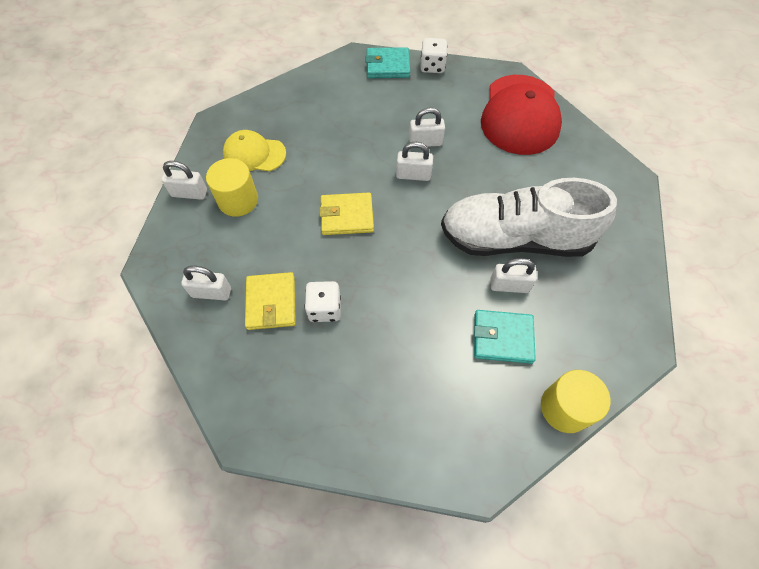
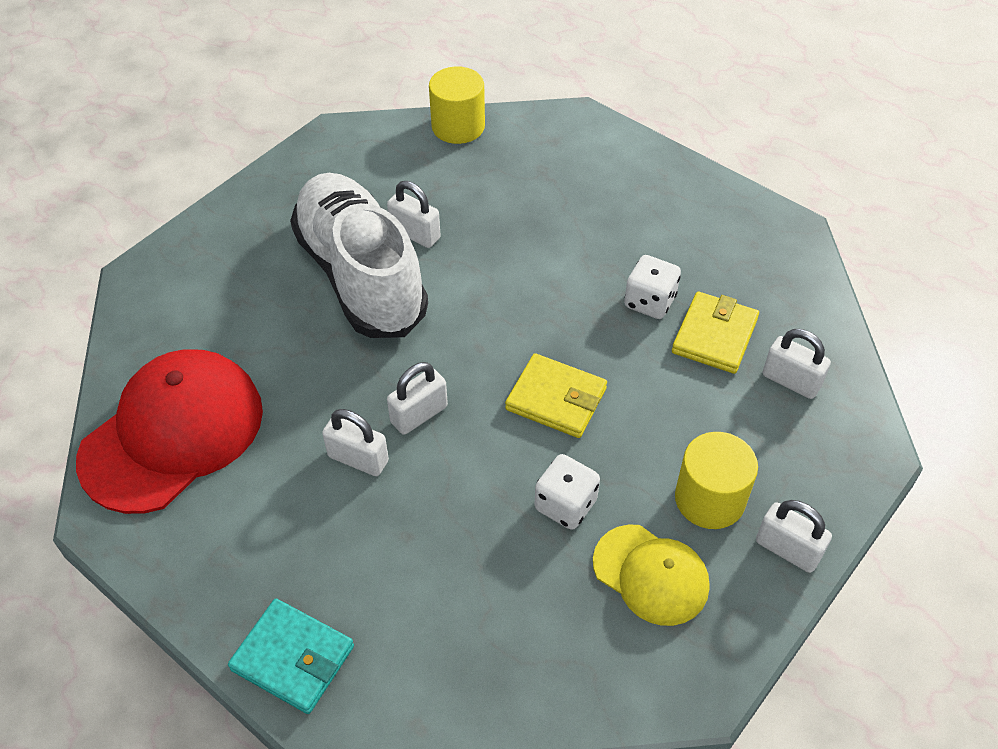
camera: 150 degrees left, 10 degrees down
white padlock [396,142,433,181] -> white padlock turned 75 degrees counterclockwise [387,362,448,435]
white dice [420,38,448,73] -> white dice moved to [535,454,600,530]
white shoe [441,178,617,257] -> white shoe turned 150 degrees counterclockwise [290,173,428,338]
turquoise wallet [474,310,536,364] -> none

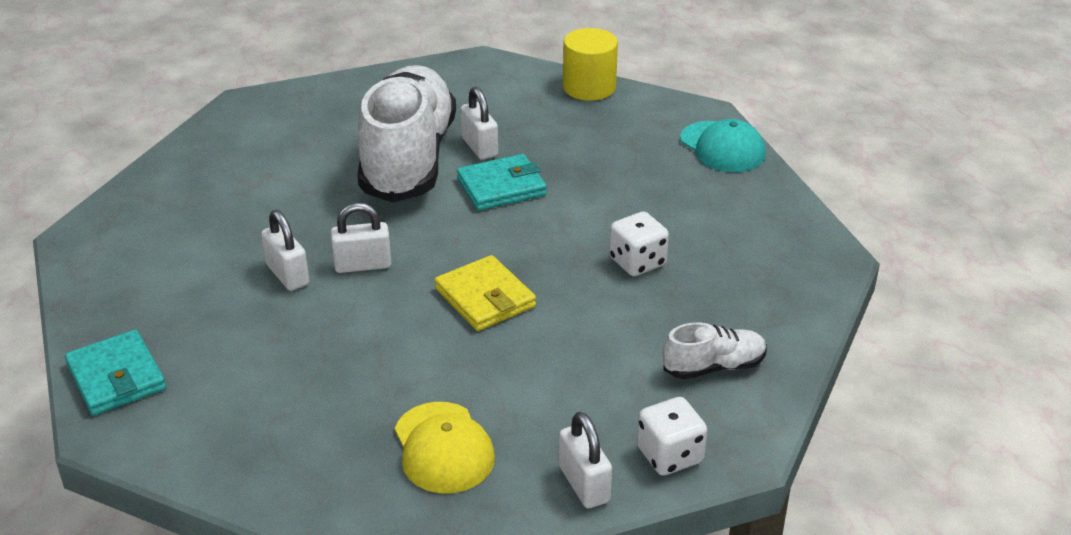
camera: 30 degrees right, 15 degrees down
red cap [76,350,263,514] -> none
white dice [535,454,600,530] -> white dice moved to [637,397,707,476]
yellow wallet [672,292,759,374] -> none
yellow cylinder [675,432,758,529] -> none
white padlock [763,329,831,399] -> white shoe [663,322,767,379]
none -> turquoise wallet [457,154,547,211]
none -> turquoise cap [680,119,766,172]

